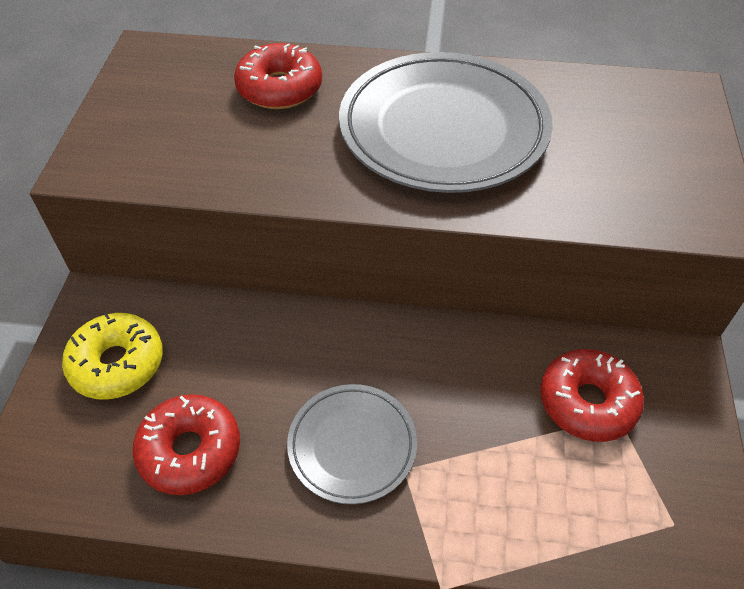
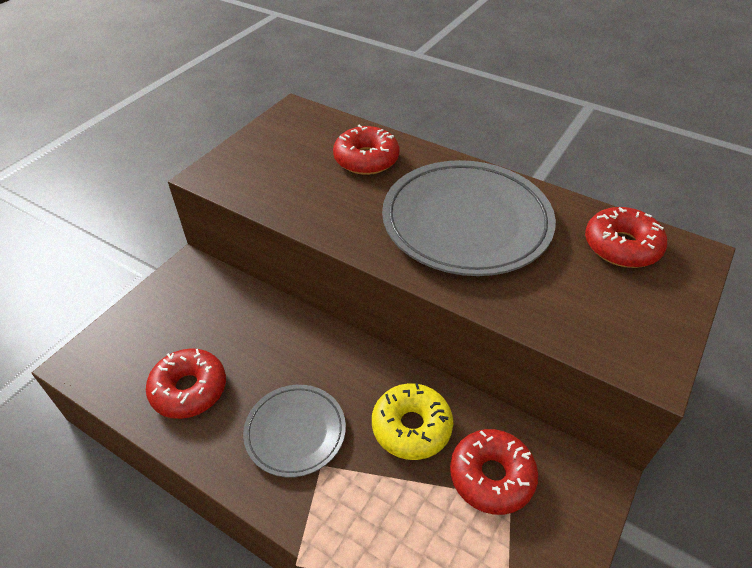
camera: 25 degrees right, 5 degrees down
yellow donut [62,313,163,400] -> yellow donut moved to [372,383,453,460]
none -> red donut [585,207,667,268]

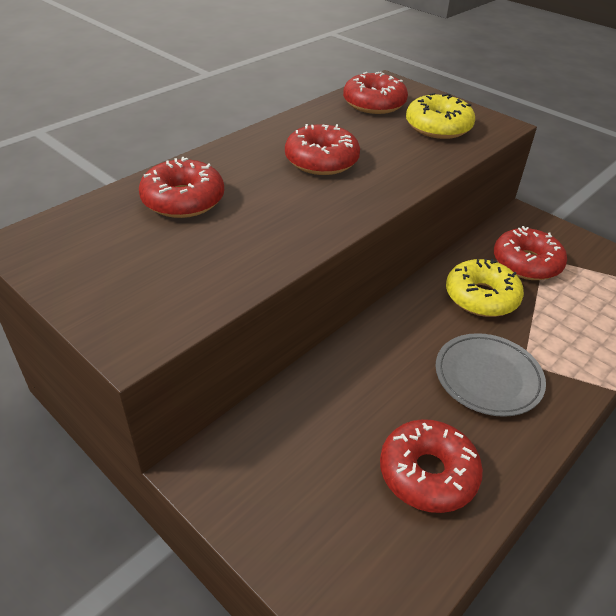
camera: 80 degrees left, 5 degrees down
grey plate [382,160,556,276] -> red donut [285,124,360,175]
none -> yellow donut [406,93,475,139]

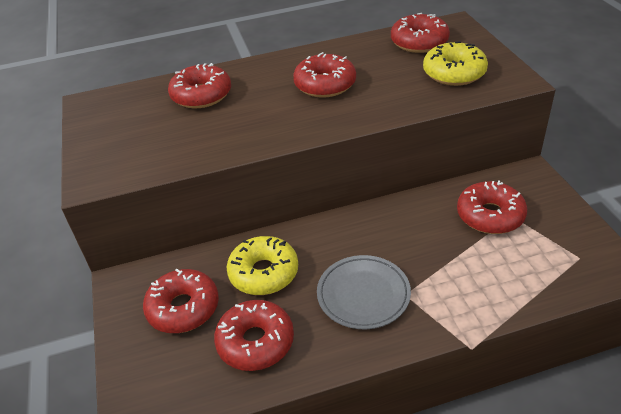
camera: 35 degrees right, 0 degrees up
yellow donut [446,258,524,317] -> yellow donut moved to [227,236,298,295]
none -> red donut [143,269,219,333]

